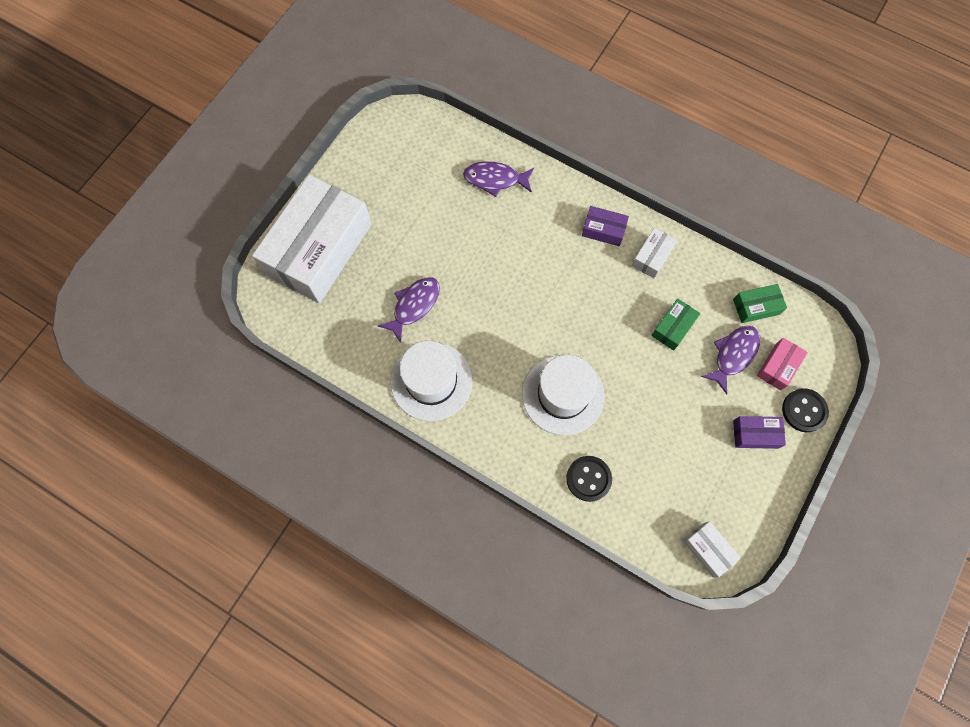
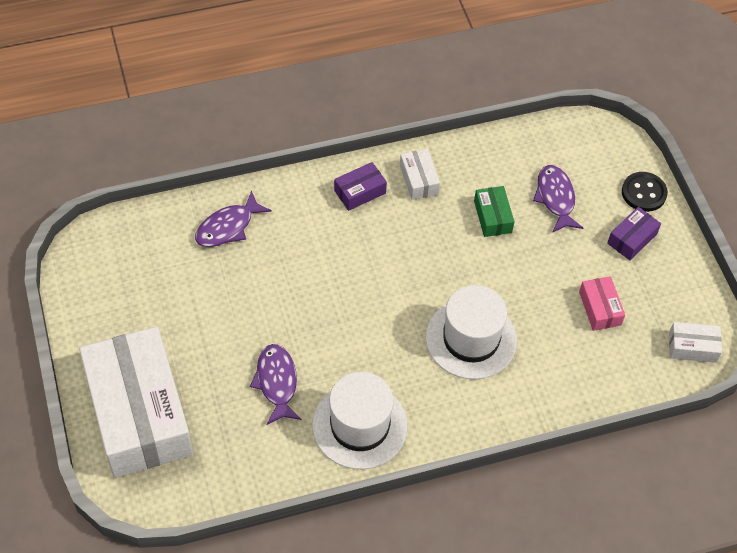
camera: 50 degrees left, 15 degrees down
black button [566,456,612,502] -> none
green box [733,284,787,323] -> none
pink box [757,338,808,391] -> pink box moved to [579,276,625,331]

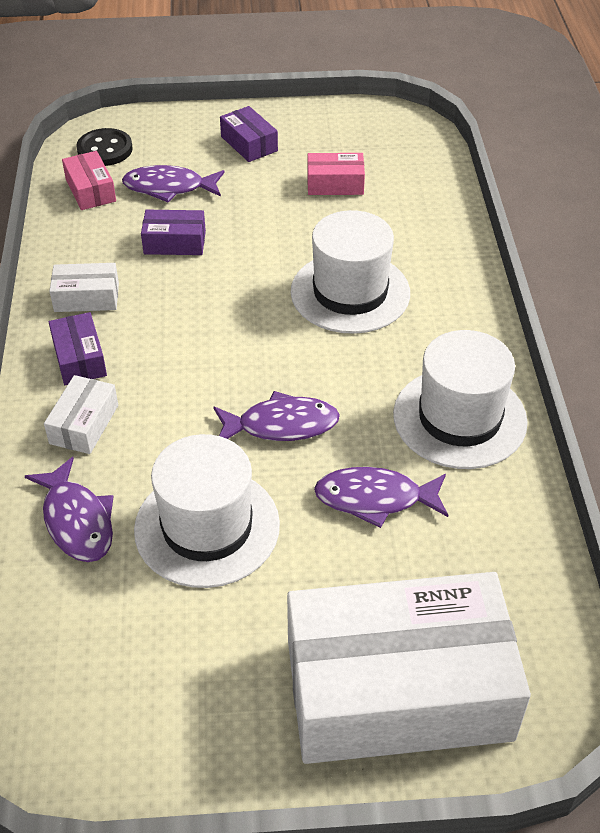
camera: 75 degrees left, 10 degrees down
green box [474,186,514,237] -> purple box [141,210,206,255]
black button [622,172,668,212] -> black button moved to [76,128,133,166]
white box [669,322,722,363] -> white box moved to [44,375,118,454]
none -> pink box [62,151,116,210]
none -> white hat [134,434,280,588]
none -> purple fish [213,391,340,441]

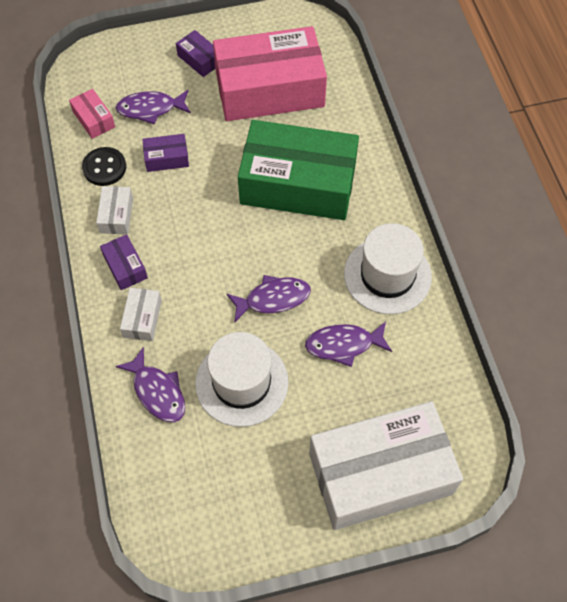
camera: 10 degrees left, 15 degrees up
white box [49,263,119,312] -> white box turned 75 degrees counterclockwise [96,186,133,234]
black button [76,128,133,166] -> black button moved to [82,147,126,186]
white hat [291,210,410,334] -> green box [238,120,359,220]
pink box [307,153,365,195] -> pink box [213,26,327,121], size x2.49

